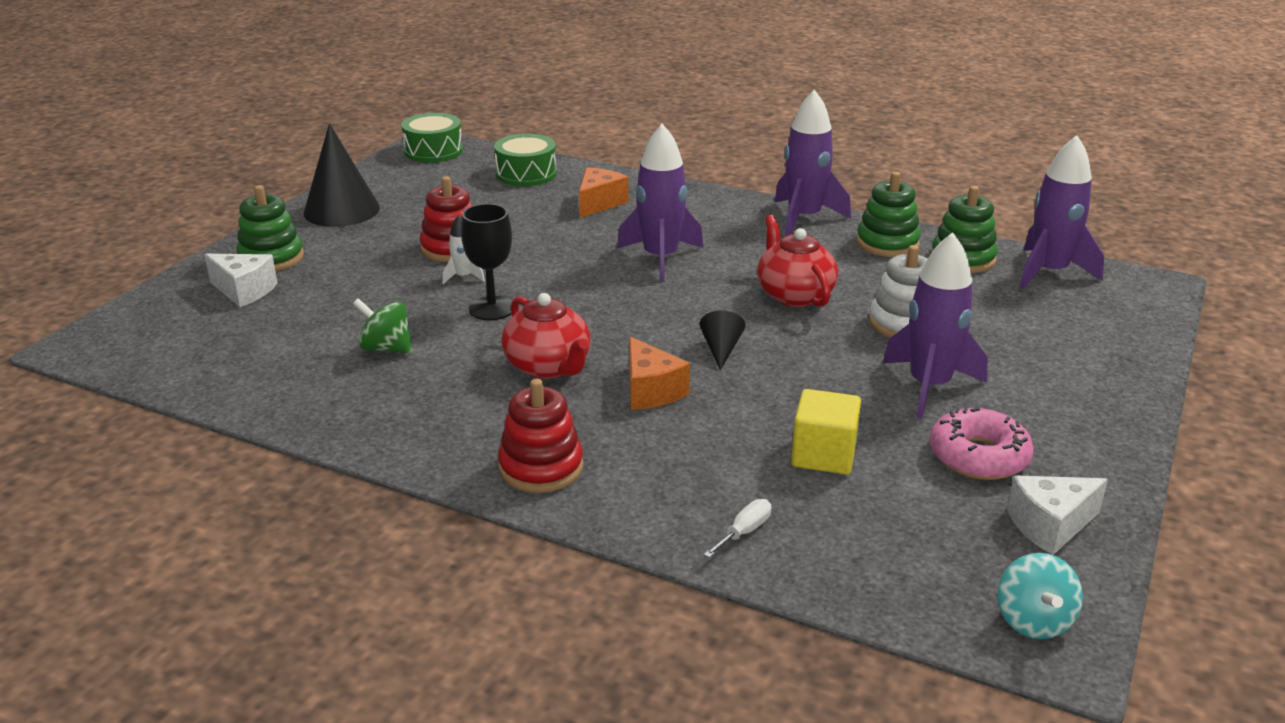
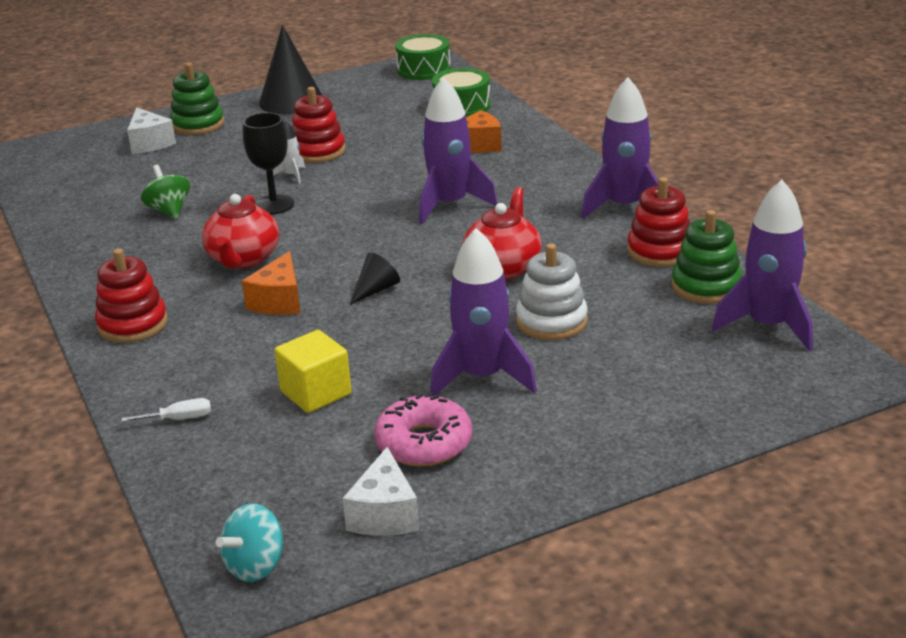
camera: 40 degrees right, 0 degrees up
green stacking toy [857,172,921,257] -> red stacking toy [627,177,691,267]
white cheese [1007,475,1108,555] -> white cheese turned 105 degrees counterclockwise [342,447,420,536]

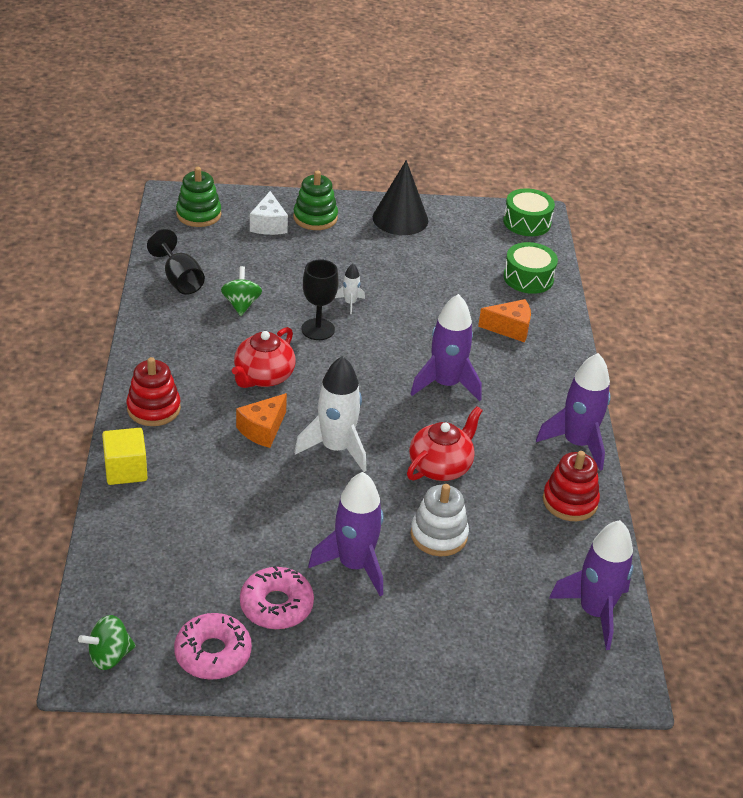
camera: 20 degrees right, 10 degrees up
white screwdriver [122,398,211,422] -> none
turquoise spinning top [216,503,284,582] -> green spinning top [78,615,136,670]
yellow cube [275,330,351,413] -> yellow cube moved to [102,428,148,485]
red stacking toy [292,87,345,163] -> none
white cheese [342,447,420,536] -> pink donut [174,613,252,680]
black cone [350,252,400,305] -> white rocket [294,356,366,472]
green stacking toy [672,210,743,304] -> green stacking toy moved to [176,167,221,227]
none -> black goblet [147,229,205,295]

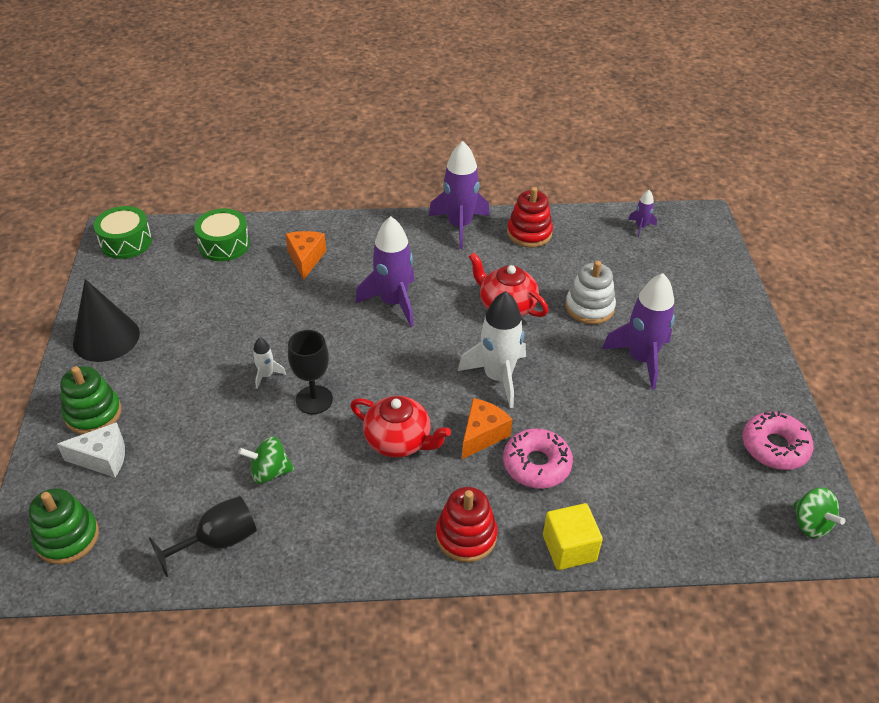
camera: 90 degrees left, 5 degrees up
orange cheese [236,393,287,448] -> orange cheese turned 90 degrees counterclockwise [462,398,512,459]
pink donut [240,566,314,629] -> pink donut moved to [503,428,573,489]
purple rocket [549,520,634,650] -> purple rocket [628,190,657,237], size x0.46

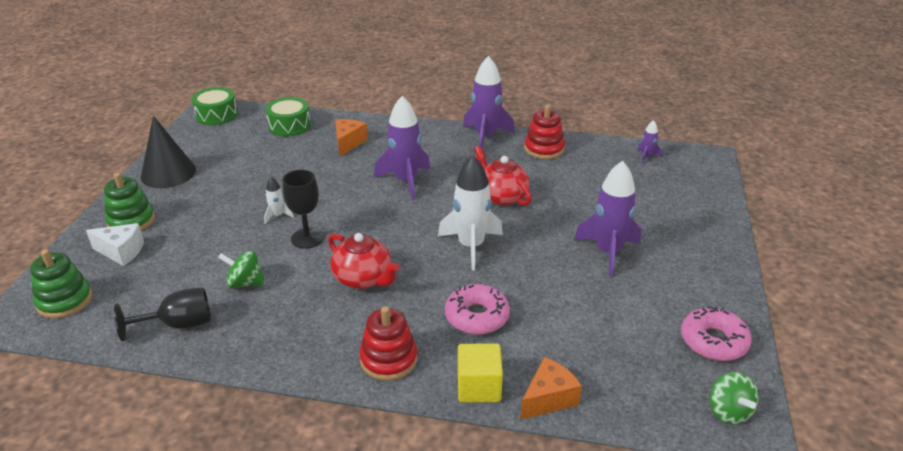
camera: 15 degrees right, 10 degrees down
orange cheese [462,398,512,459] -> orange cheese moved to [520,357,582,420]
white stacking toy [566,261,616,324] -> none

